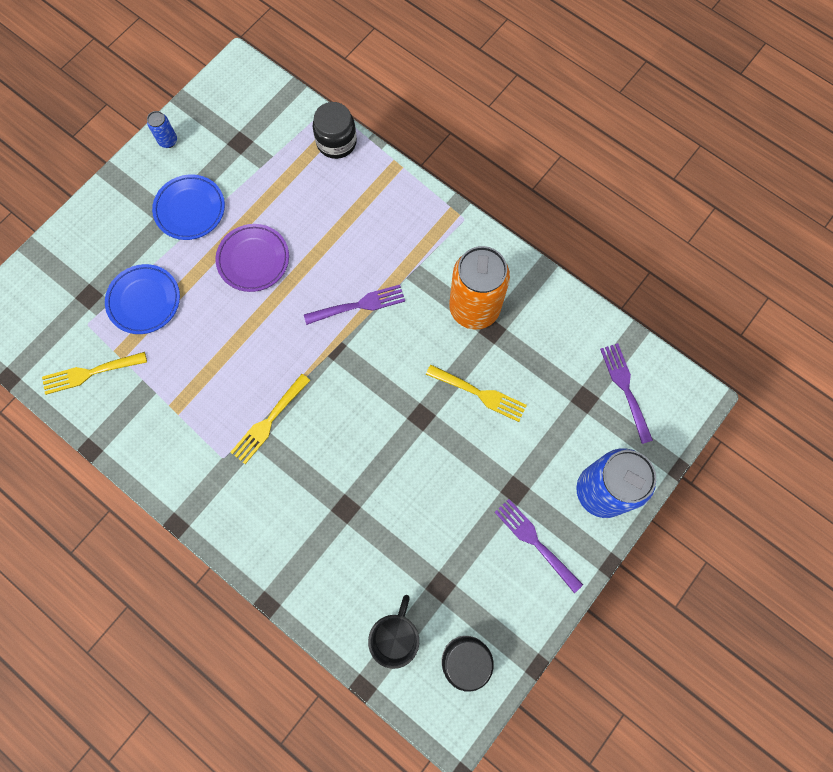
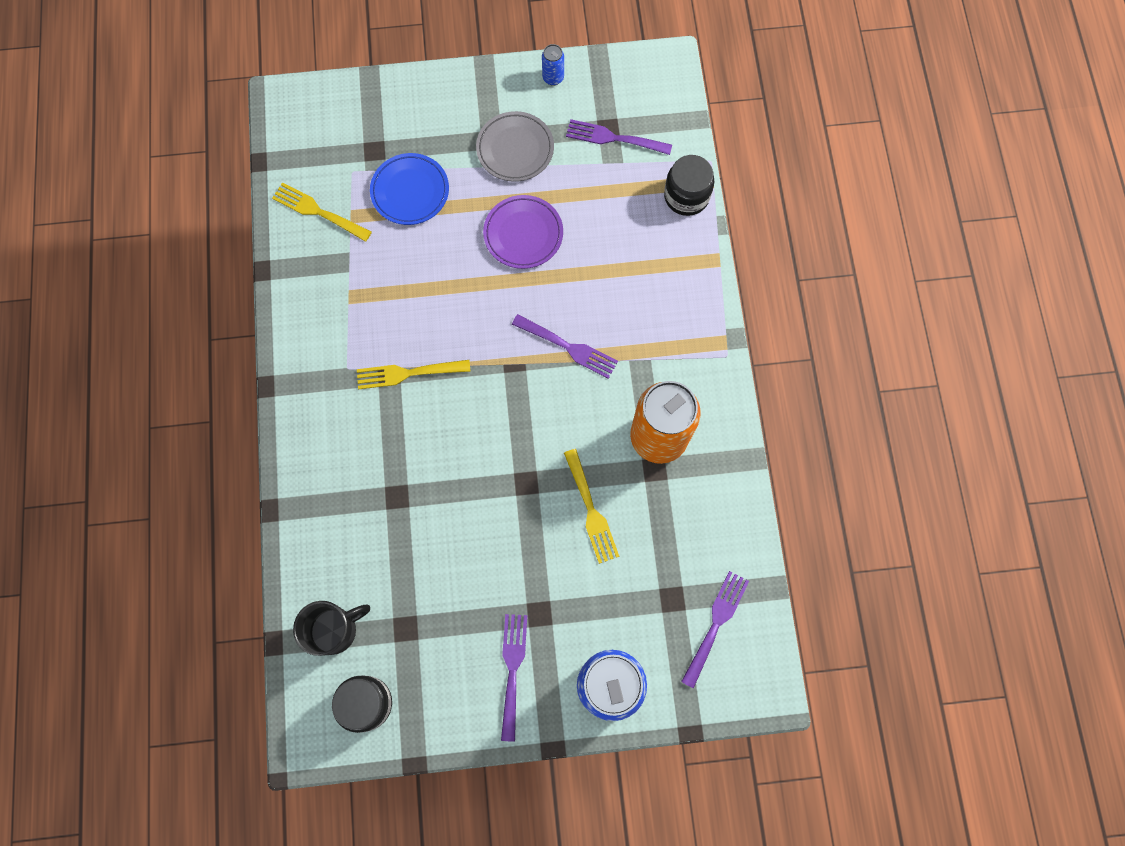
camera: 45 degrees right, 0 degrees up
blue plate [152,174,225,240] -> grey plate [476,111,554,182]
none -> purple fork [566,119,672,155]

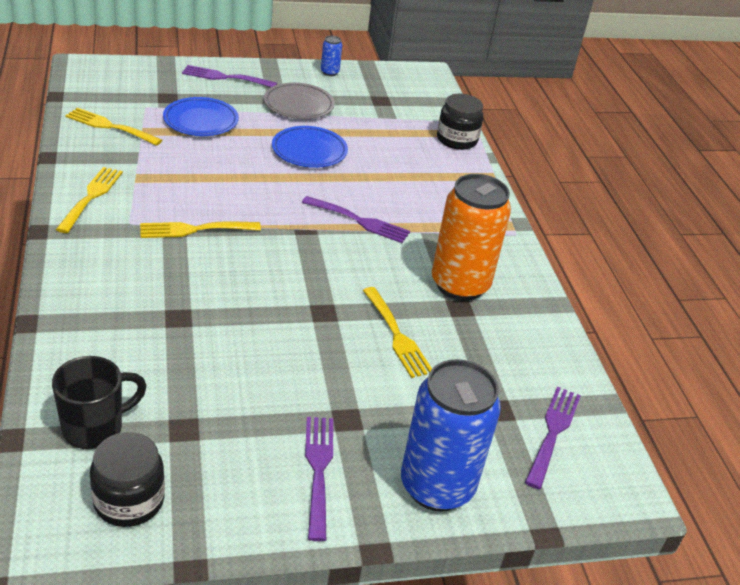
camera: 10 degrees left, 35 degrees down
purple plate [483,195,563,269] -> blue plate [272,126,348,168]
purple fork [566,119,672,155] -> purple fork moved to [182,65,277,87]
none -> yellow fork [56,167,123,233]

